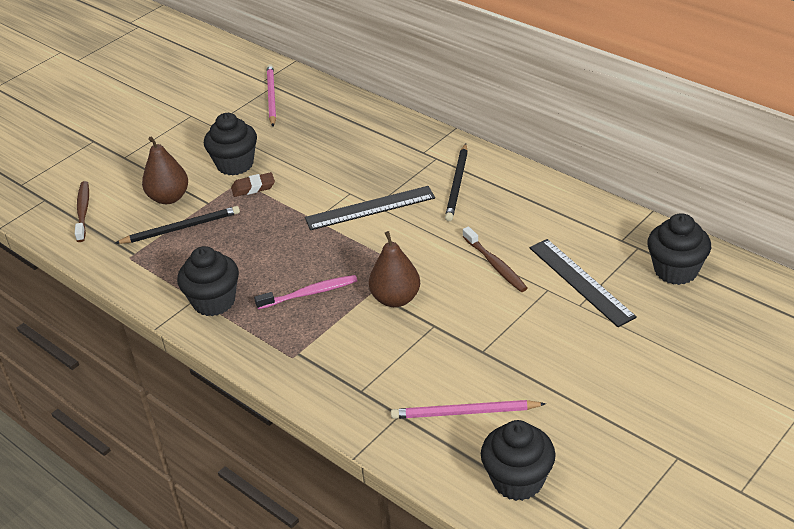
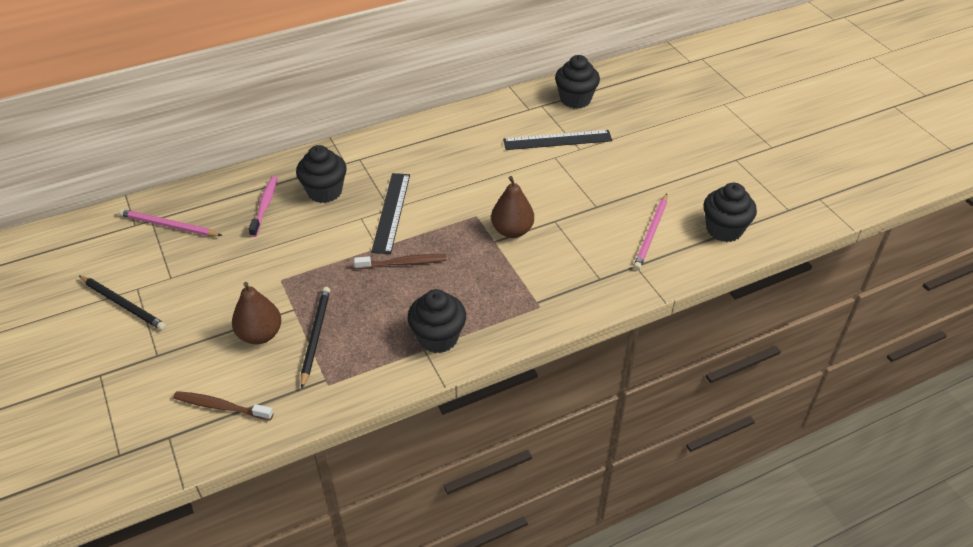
camera: 70 degrees left, 5 degrees up
black cupcake [204,113,257,175] -> black cupcake moved to [296,145,347,203]
brown eraser [231,172,275,197] -> none
pink toothbrush [254,275,357,309] -> pink toothbrush moved to [248,176,278,237]
black pencil [445,143,468,221] -> black pencil moved to [79,275,167,330]
brown toothbrush [463,226,528,292] -> brown toothbrush moved to [354,254,446,269]

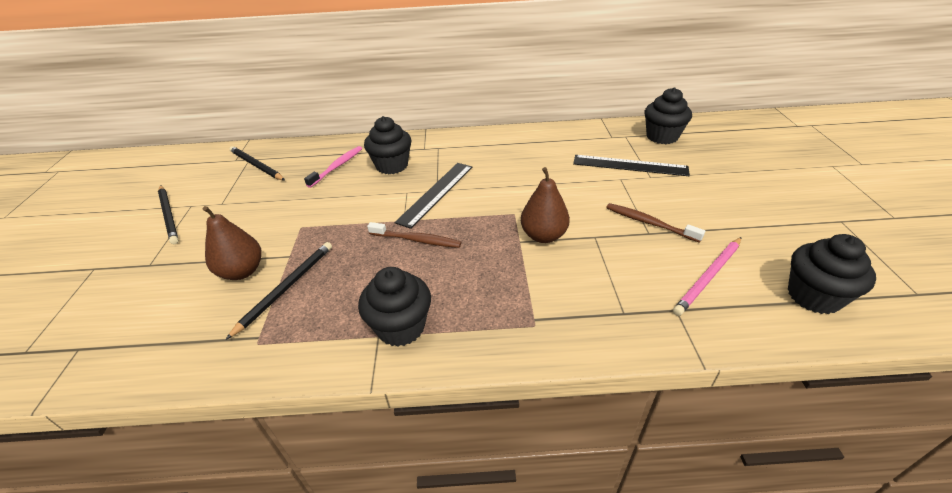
camera: 25 degrees right, 5 degrees down
pink pencil [118,209,223,236] -> black pencil [230,146,285,181]
brown toothbrush [173,391,273,420] -> brown toothbrush moved to [606,203,705,243]

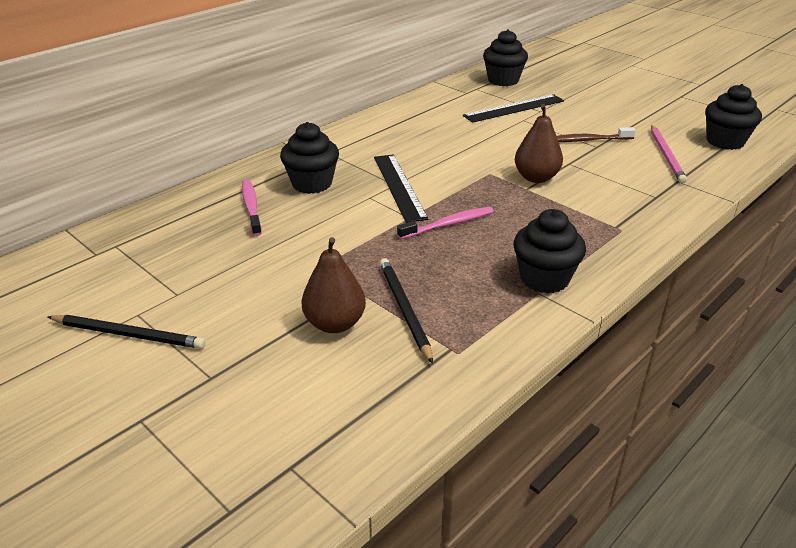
camera: 45 degrees left, 5 degrees down
black pencil [230,146,285,181] -> none
brown toothbrush [367,222,461,248] -> pink toothbrush [397,207,494,239]

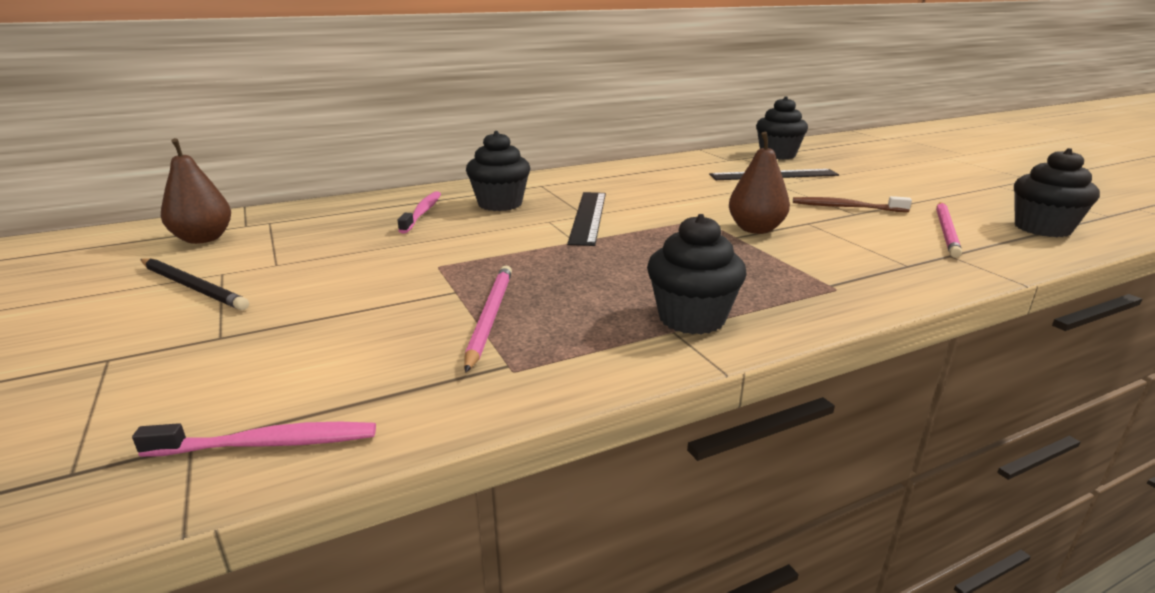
camera: 20 degrees right, 10 degrees down
brown pear [301,237,366,333] -> brown pear moved to [161,138,231,244]
black pencil [380,258,433,364] -> pink pencil [464,266,512,373]
pink toothbrush [397,207,494,239] -> pink toothbrush moved to [132,422,376,457]

